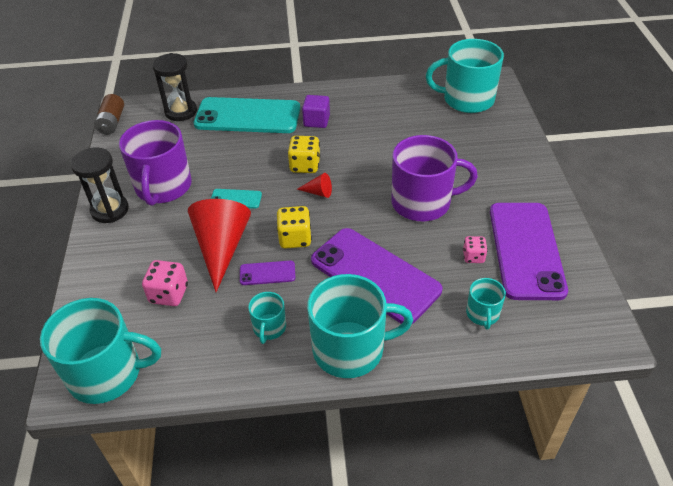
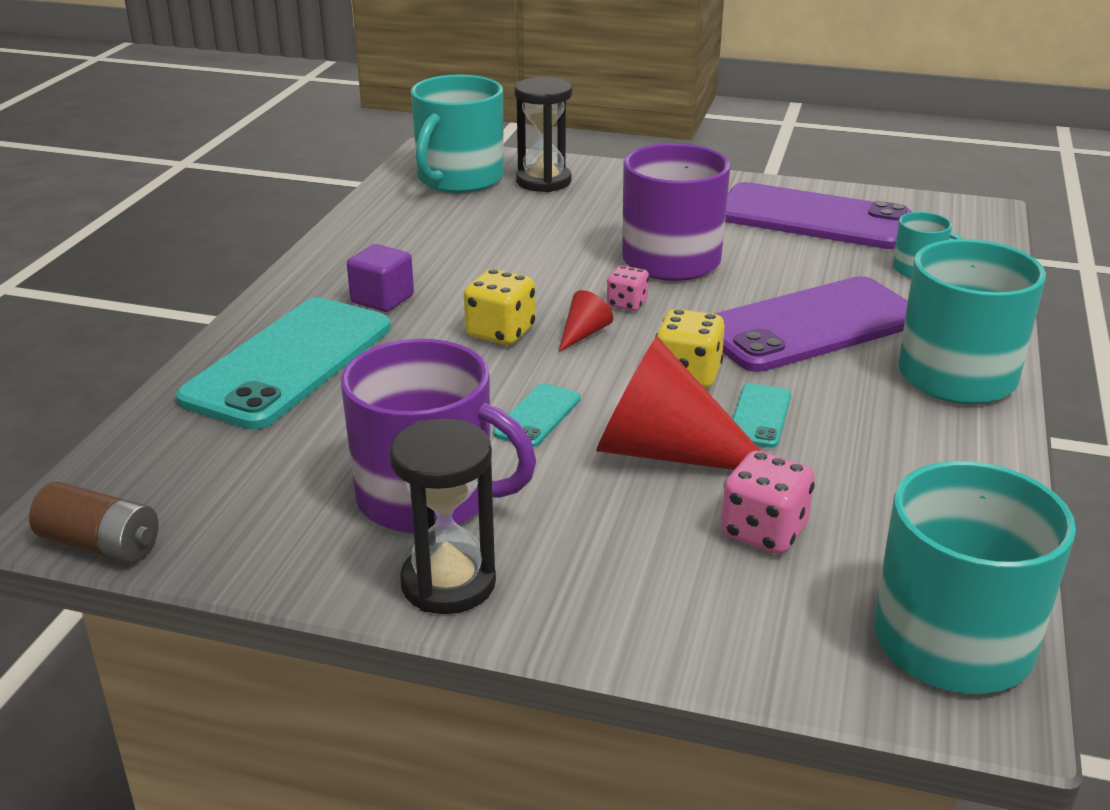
camera: 70 degrees left, 15 degrees down
black hourglass [152,53,197,121] -> black hourglass moved to [515,77,572,192]
purple phone [240,261,295,285] -> turquoise phone [733,383,791,448]
turquoise mug [248,292,286,344] -> none
pink dice [463,236,488,263] -> pink dice moved to [607,265,649,311]

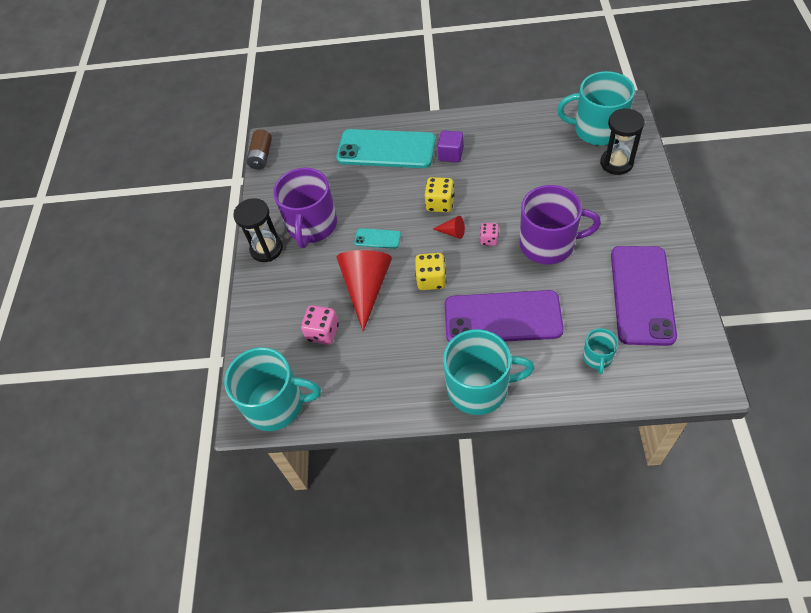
camera: 80 degrees right, 25 degrees up
purple phone [714,276,908,372] -> purple phone turned 45 degrees counterclockwise [445,290,564,342]
turquoise phone [733,383,791,448] -> none

